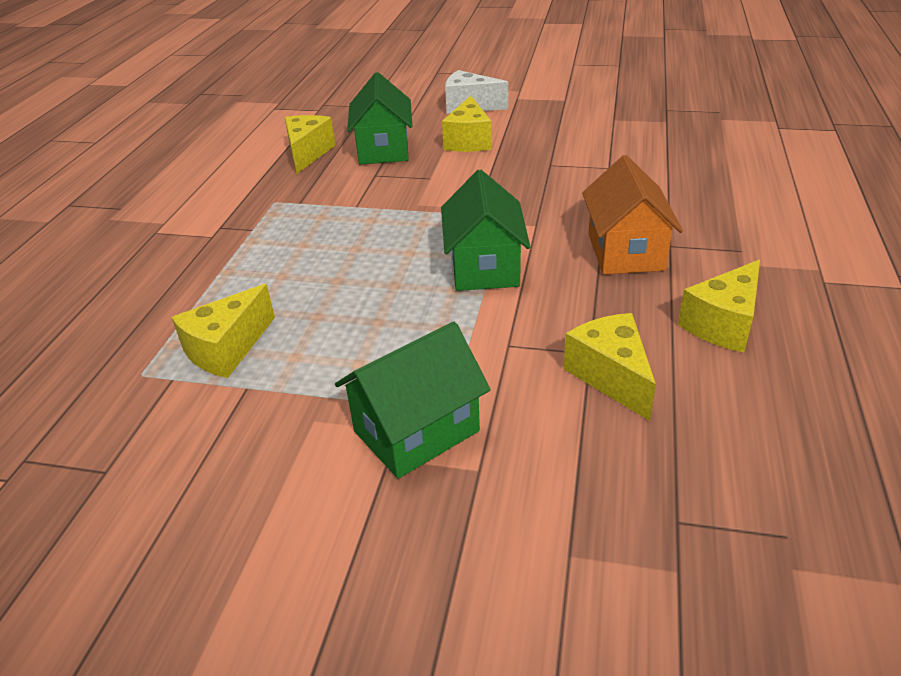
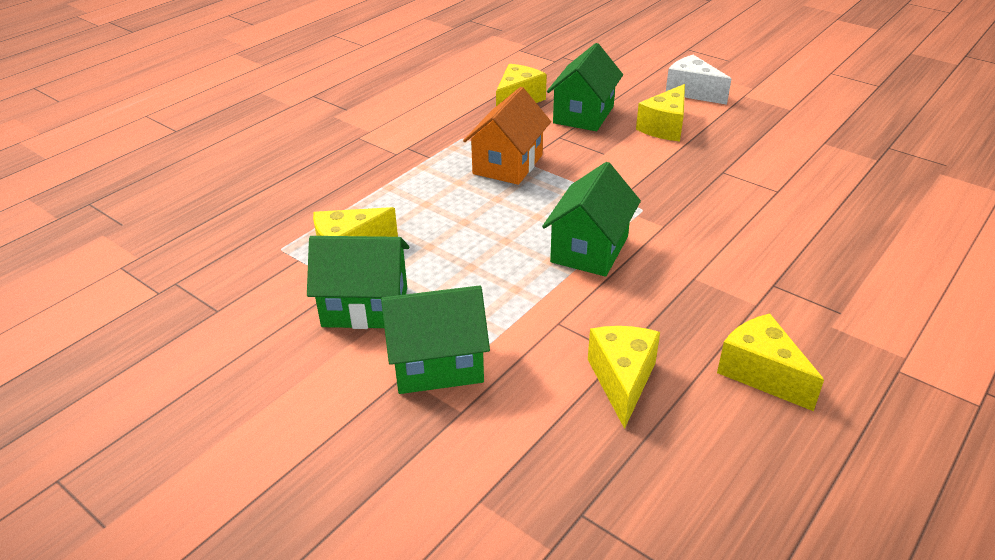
camera: 25 degrees right, 0 degrees up
orange house [582,155,683,275] -> orange house moved to [463,87,551,185]
yellow cheese [678,260,760,352] -> yellow cheese turned 75 degrees clockwise [717,314,824,411]
none -> green house [307,236,409,329]

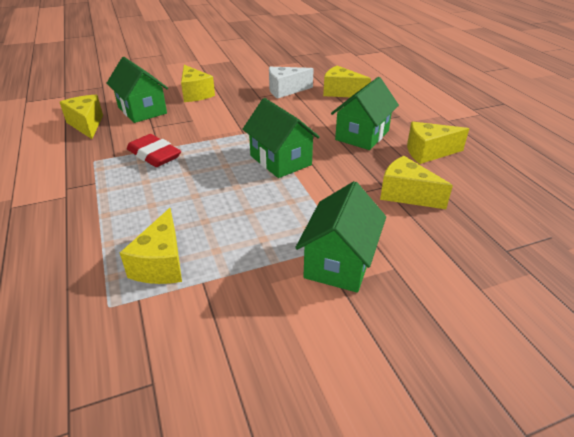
camera: 60 degrees left, 0 degrees up
green house [307,236,409,329] -> green house moved to [331,77,399,150]
orange house [463,87,551,185] -> red eraser [127,134,181,167]
white cheese [666,55,731,105] -> white cheese moved to [269,67,314,99]
none -> yellow cheese [323,66,371,97]

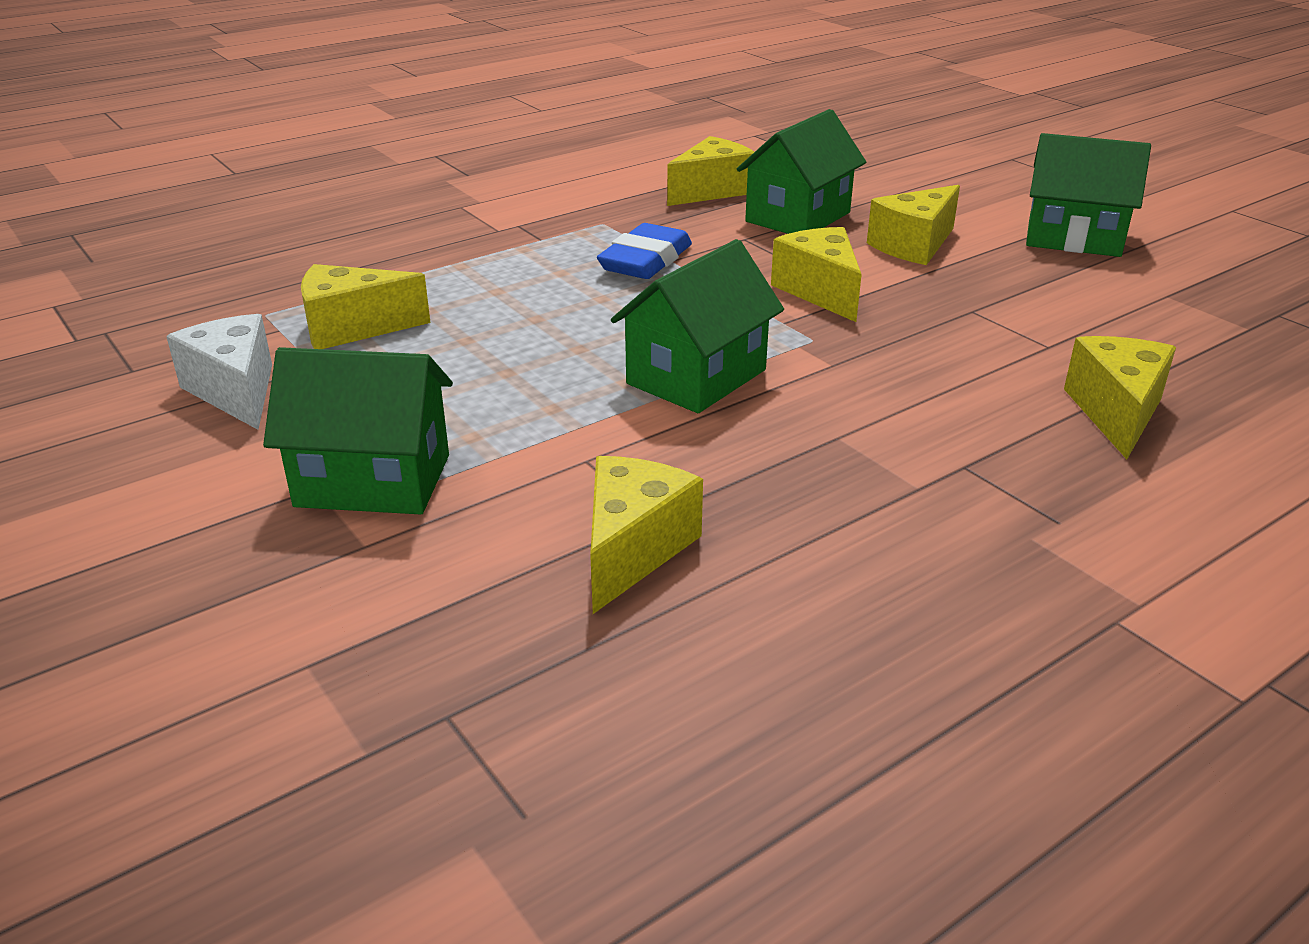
camera: 75 degrees right, 5 degrees down
red eraser [127,134,181,167] -> blue eraser [597,223,692,279]
white cheese [269,67,314,99] -> white cheese moved to [166,314,272,430]
green house [331,77,399,150] -> green house moved to [1026,133,1151,257]
yellow cheese [407,122,469,164] -> yellow cheese moved to [771,227,862,322]

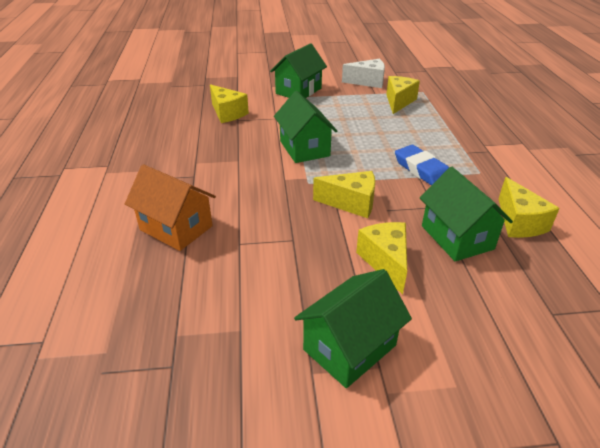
camera: 120 degrees right, 5 degrees up
yellow cheese [1064,336,1176,459] -> orange house [125,164,216,251]

